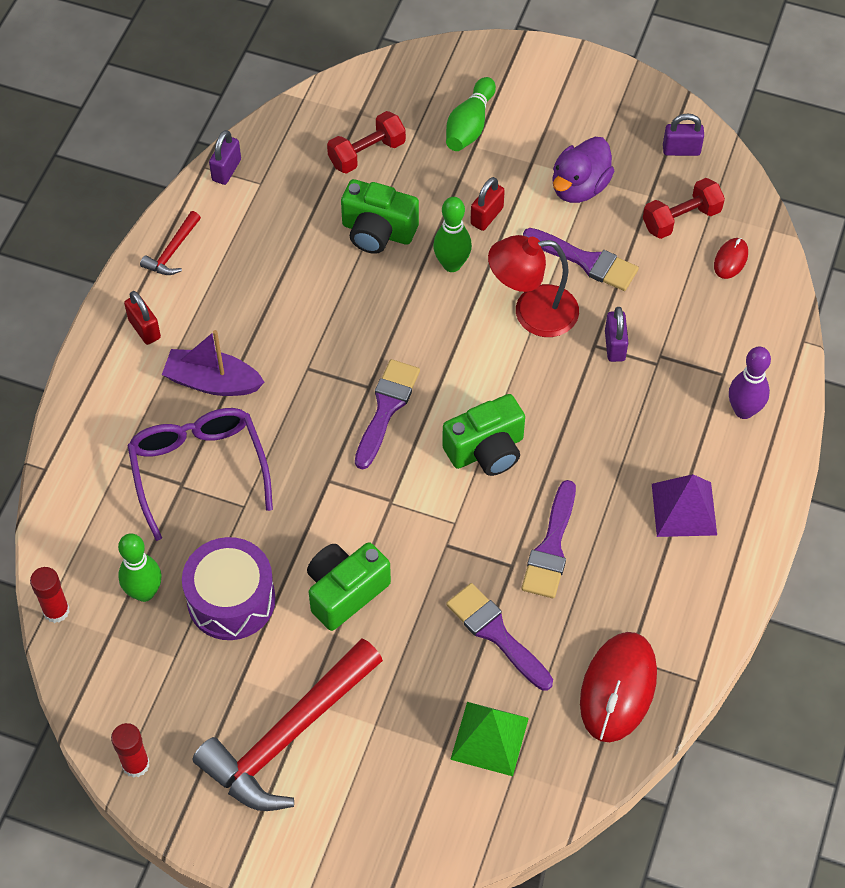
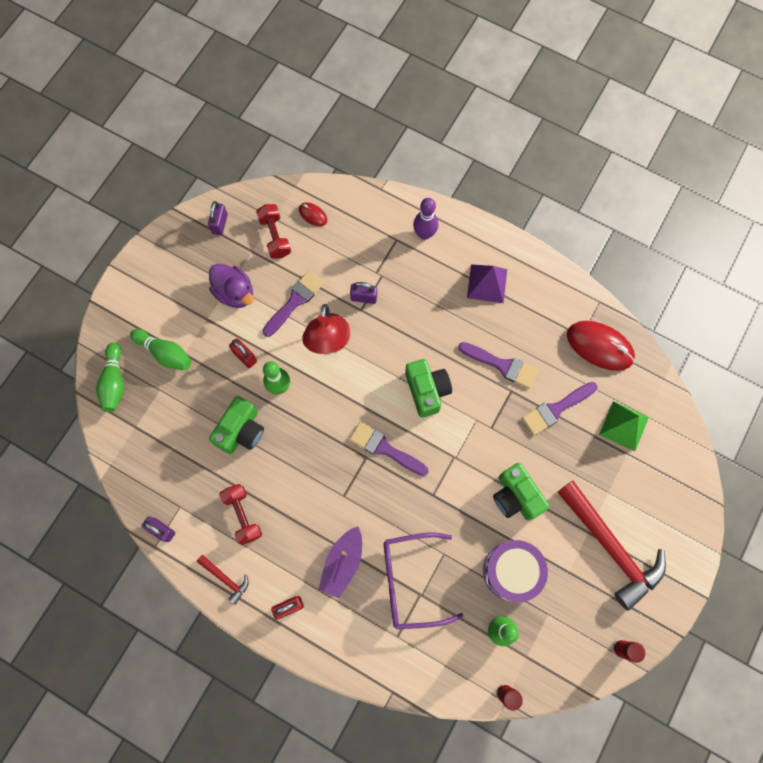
camera: 80 degrees left, 15 degrees up
red dumbbell [327,111,406,174] -> red dumbbell moved to [219,484,262,545]
none -> green bowling pin [96,342,124,412]

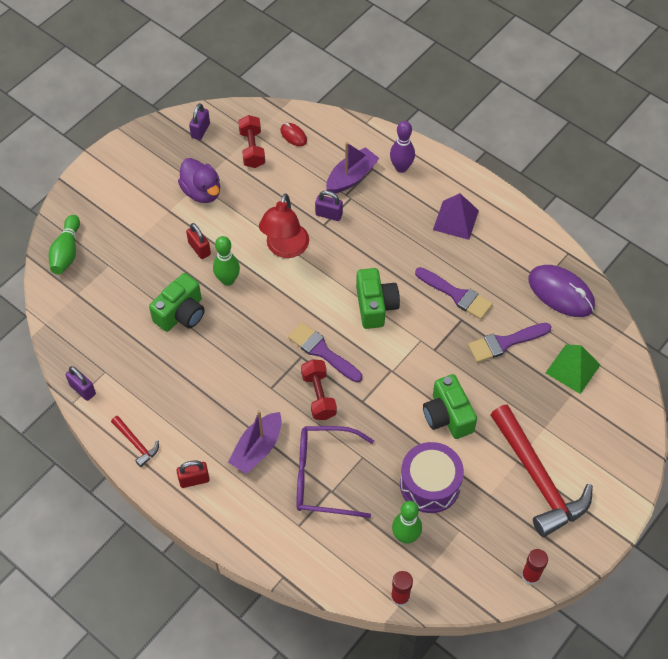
camera: 10 degrees right, 15 degrees down
green bowling pin [130,329,191,371] -> none
red dumbbell [219,484,262,545] -> red dumbbell moved to [301,359,337,420]
purple brush [263,270,324,337] -> none
red mouse [567,321,635,371] -> purple mouse [529,265,595,317]
none -> purple boat [326,142,379,193]

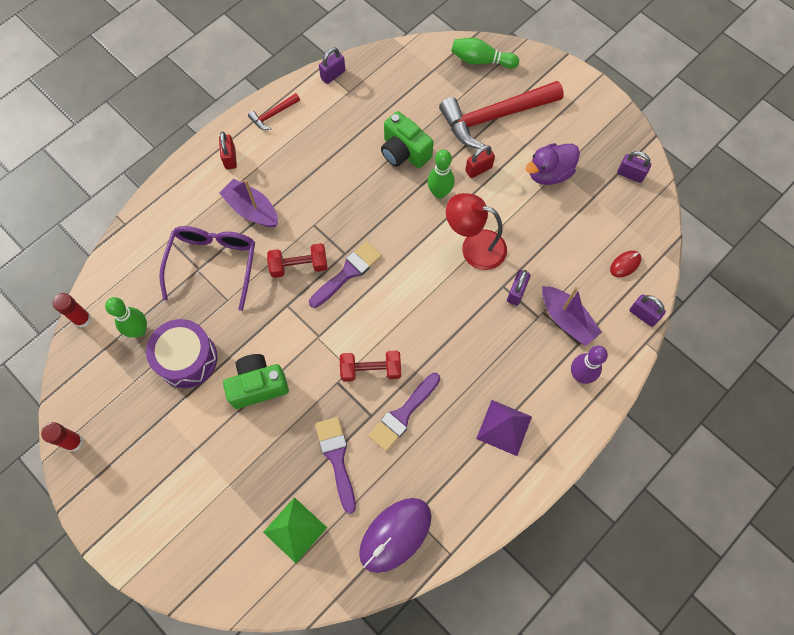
camera: 95 degrees right, 10 degrees up
red dumbbell [238,115,265,168] -> red dumbbell moved to [340,350,401,382]
green camera [356,268,400,329] -> none
red hammer [491,405,593,537] -> red hammer moved to [439,81,564,149]
none -> purple padlock [629,294,666,327]

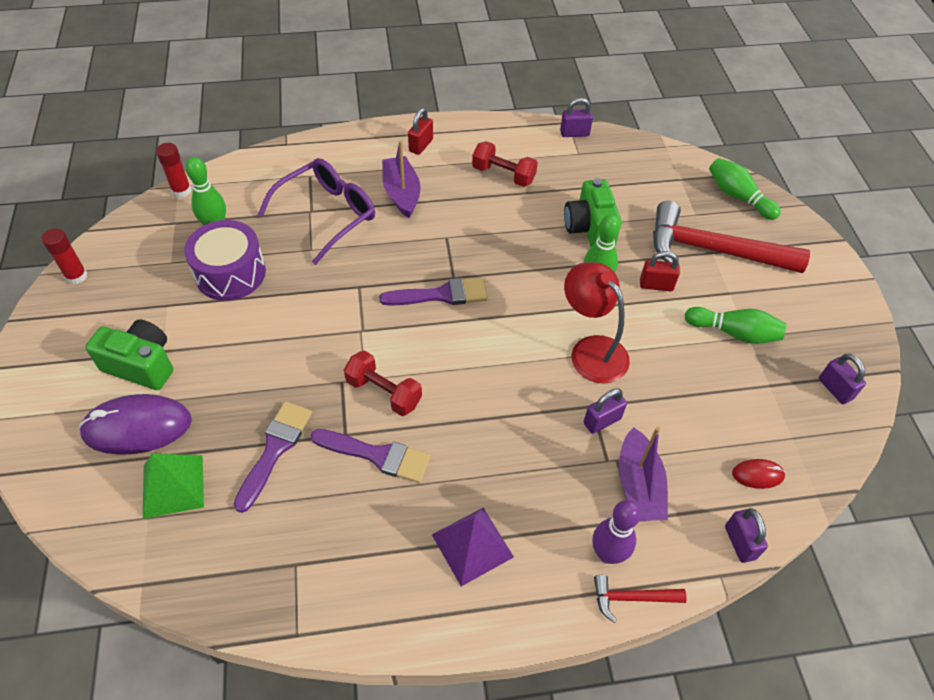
camera: 35 degrees right, 15 degrees down
green camera [223,354,289,409] -> green camera moved to [85,320,173,390]
red hammer [248,93,300,130] -> red hammer moved to [594,575,687,623]
red dumbbell [267,243,327,278] -> red dumbbell moved to [472,141,538,187]
purple mouse [359,498,431,573] -> purple mouse moved to [79,394,192,455]
purple brush [368,373,440,451] -> purple brush turned 150 degrees counterclockwise [310,429,431,483]
purple duck [526,143,580,185] -> green bowling pin [685,307,786,344]

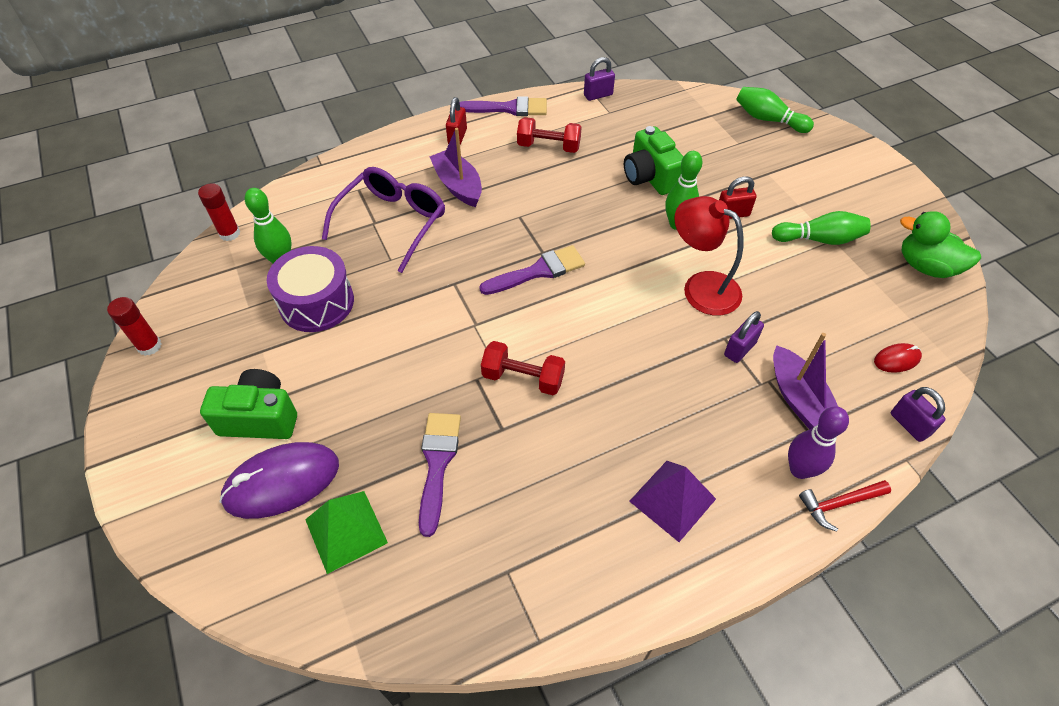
camera: 15 degrees left, 0 degrees up
purple brush [310,429,431,483] -> purple brush moved to [460,96,547,116]
red hammer [653,201,810,273] -> none
purple padlock [819,353,866,404] -> green duck [900,211,981,278]

